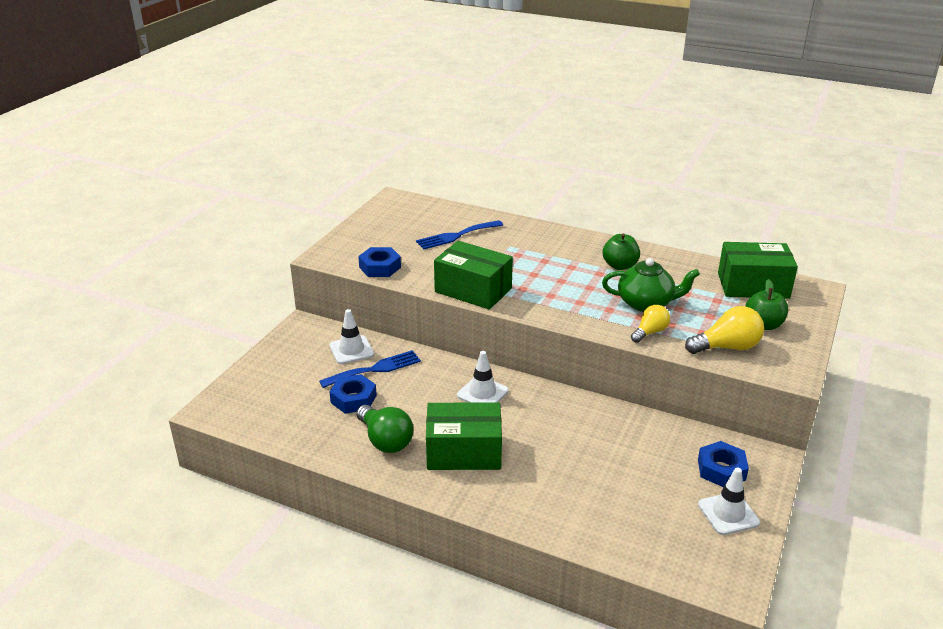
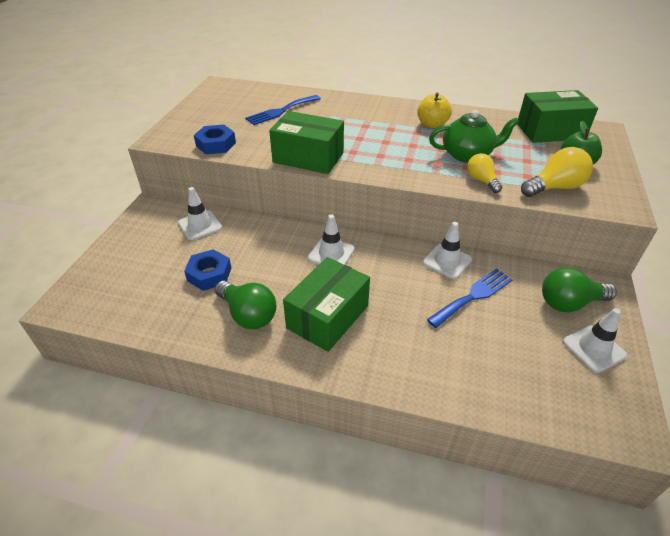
camera: 10 degrees left, 10 degrees up
blue fork [319,350,421,388] -> blue fork moved to [427,268,513,328]
green box [426,402,502,470] -> green box turned 45 degrees counterclockwise [283,257,370,352]
green apple [603,233,640,270] -> yellow apple [417,93,452,128]
yellow light bulb [631,305,670,343] -> yellow light bulb turned 60 degrees counterclockwise [467,153,502,193]
blue nut [698,441,749,487] -> green light bulb [542,267,617,312]
none -> white traffic cone [423,222,472,279]

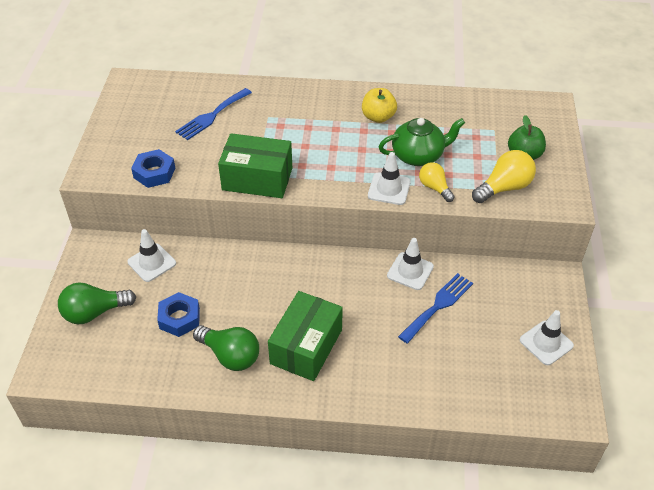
camera: 10 degrees left, 5 degrees up
white traffic cone [308,214,355,265] -> white traffic cone moved to [368,152,411,205]
green box [518,90,598,143] -> none
green light bulb [542,267,617,312] -> green light bulb moved to [58,282,136,324]

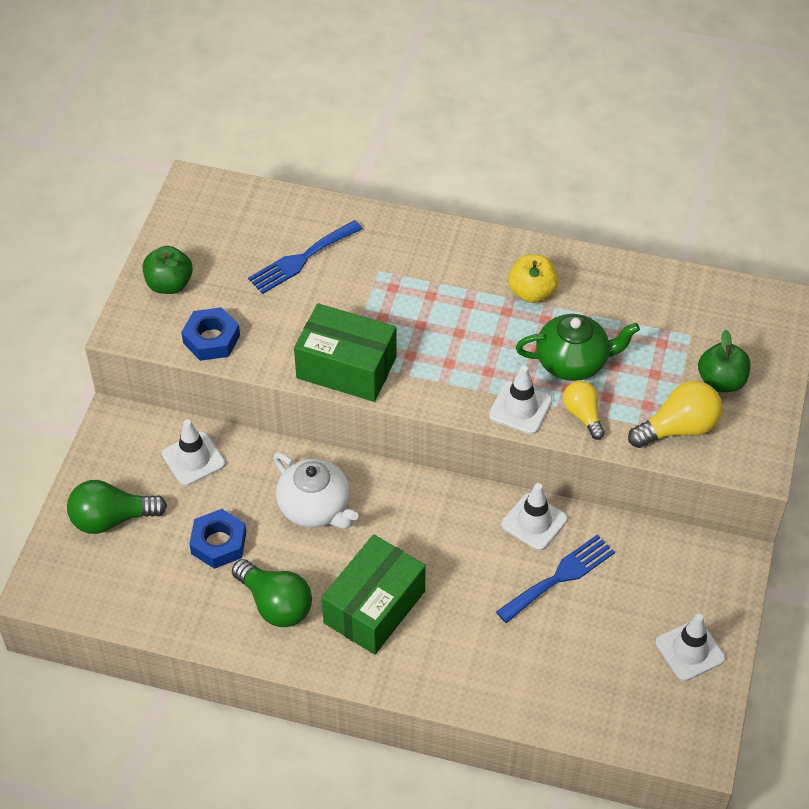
camera: 10 degrees right, 5 degrees up
none -> green apple [143,246,193,294]
none -> white teapot [273,453,358,529]

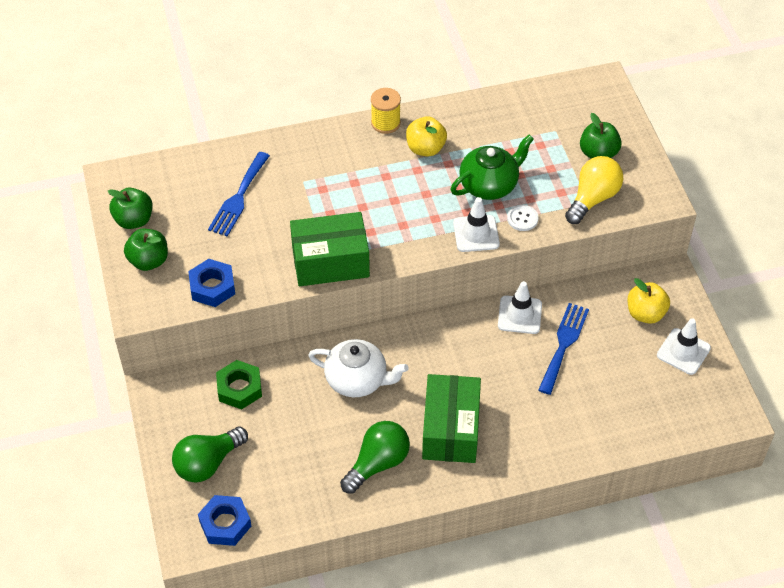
camera: 30 degrees left, 0 degrees up
white traffic cone [162,419,225,486] -> green nut [216,360,262,410]
blue nut [189,509,246,569] -> blue nut moved to [198,495,251,546]
green light bulb [232,559,312,627] -> green light bulb turned 60 degrees counterclockwise [340,421,410,494]
yellow light bulb [563,381,605,440] -> white button [507,205,538,231]
none -> green apple [108,188,153,229]
none -> yellow spool [371,88,401,134]
none -> yellow apple [627,278,670,324]

